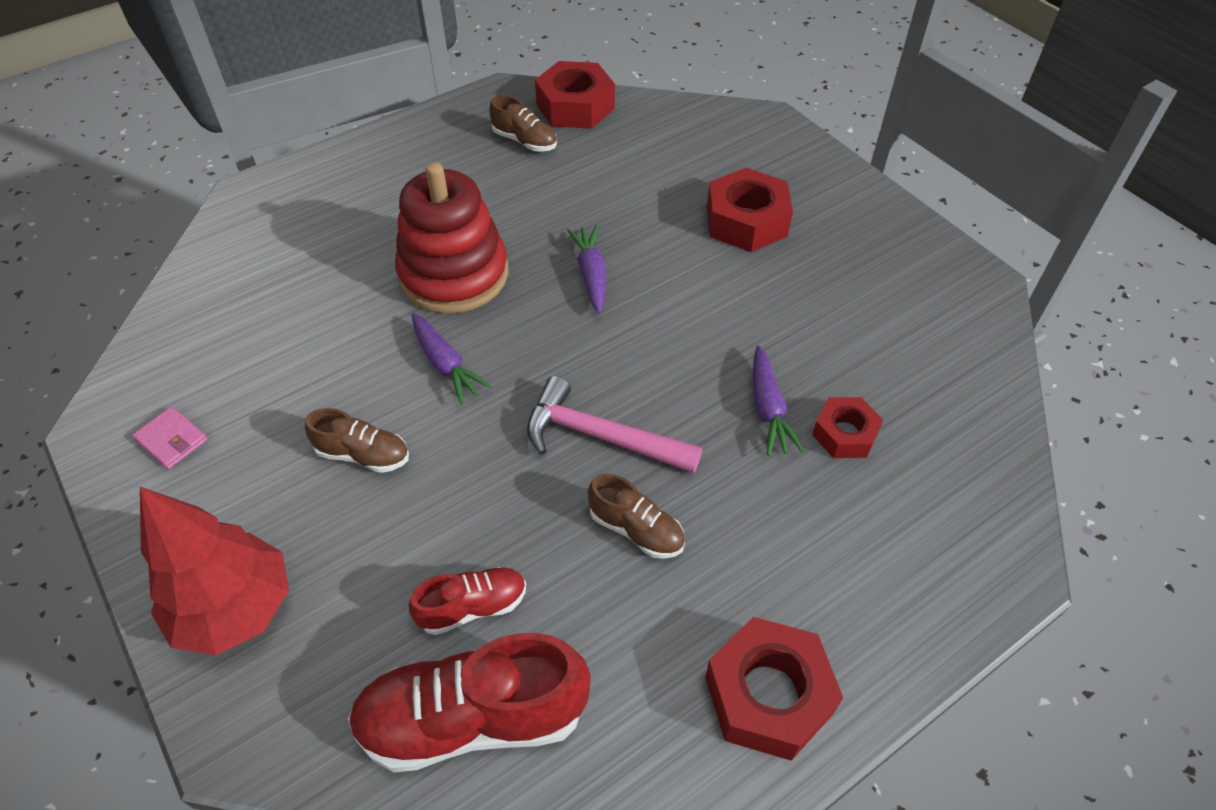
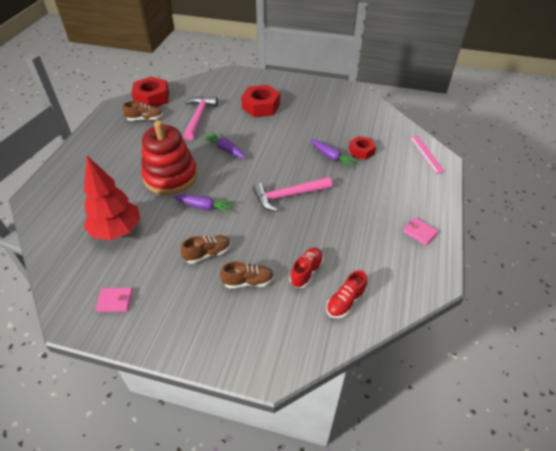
camera: 40 degrees left, 5 degrees down
red tree [140,487,289,655] -> red tree moved to [84,156,140,240]
red shoe [348,633,591,772] -> red shoe [326,270,367,318], size x0.53
brown shoe [588,474,685,559] -> brown shoe moved to [220,261,274,289]
red nut [705,617,843,761] -> pink wallet [403,217,439,246]
none -> pink hammer [184,96,218,140]
none -> pink ruler [410,136,445,174]

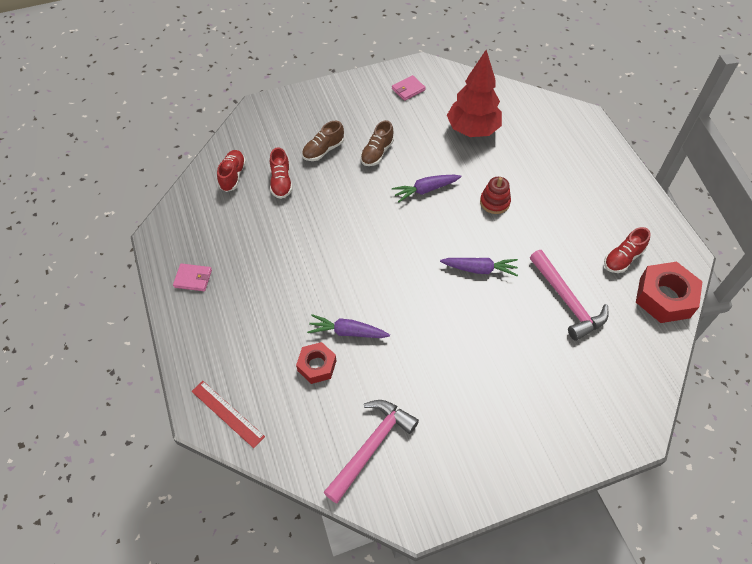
camera: 145 degrees right, 10 degrees up
brown shoe [123,101,163,121] -> red shoe [604,227,650,273]
red stacking toy [141,120,197,195] -> red stacking toy [480,177,511,214], size x0.46
red nut [241,85,280,117] -> none
pink hammer [253,177,332,212] -> pink hammer moved to [324,400,419,504]
pink ruler [410,136,445,174] -> red ruler [191,381,265,448]

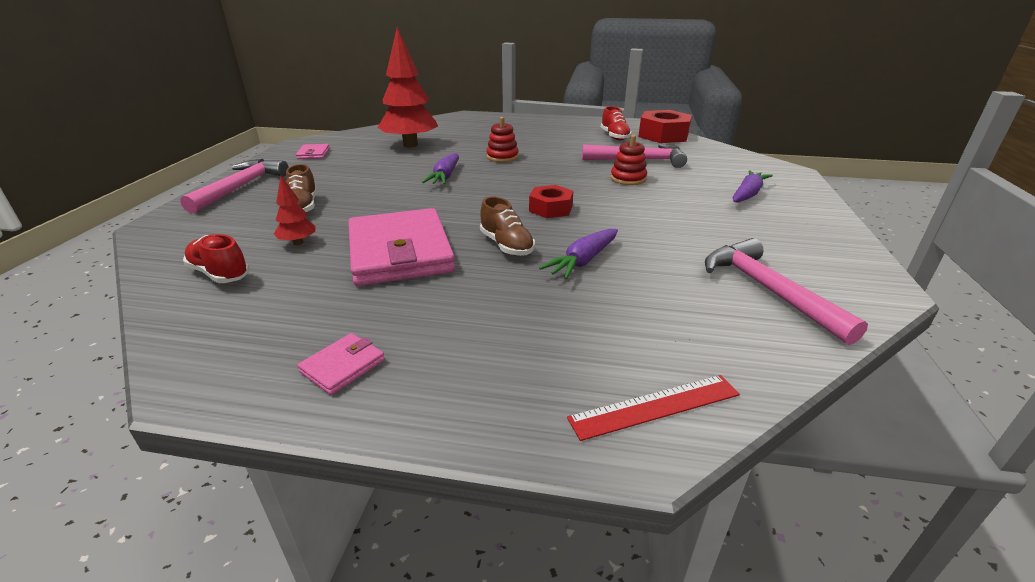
camera: 60 degrees left, 25 degrees down
red shoe [270,147,292,199] -> red tree [274,176,316,245]
red nut [296,342,336,384] -> red nut moved to [529,185,573,218]
brown shoe [360,120,394,166] -> brown shoe moved to [480,196,535,256]
purple carrot [440,258,518,276] -> purple carrot moved to [733,170,773,203]
none -> pink hammer [180,159,289,213]
none -> pink wallet [348,208,455,286]
none -> red stacking toy [610,135,647,185]

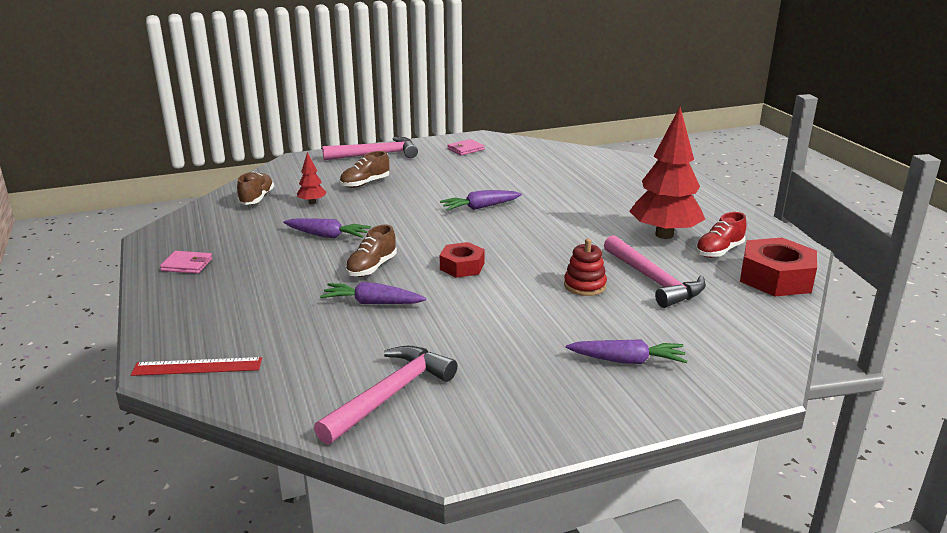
camera: 60 degrees right, 5 degrees down
red shoe [183,234,250,283] -> brown shoe [237,172,274,205]
pink wallet [348,208,455,286] -> purple carrot [283,218,371,238]
red tree [377,27,438,148] -> red tree moved to [629,107,705,239]
red stacking toy [486,117,519,162] -> none
red ruler [567,375,740,441] -> red ruler turned 45 degrees counterclockwise [131,357,262,376]

